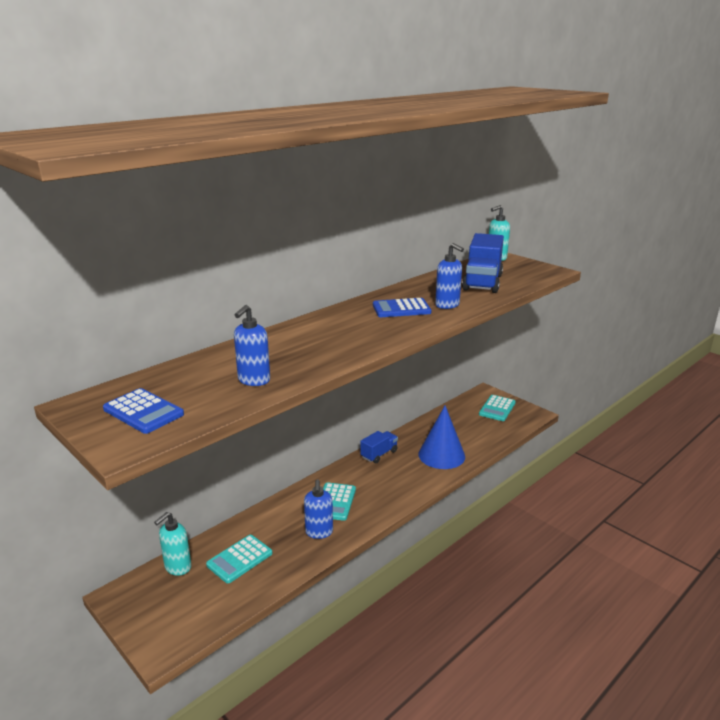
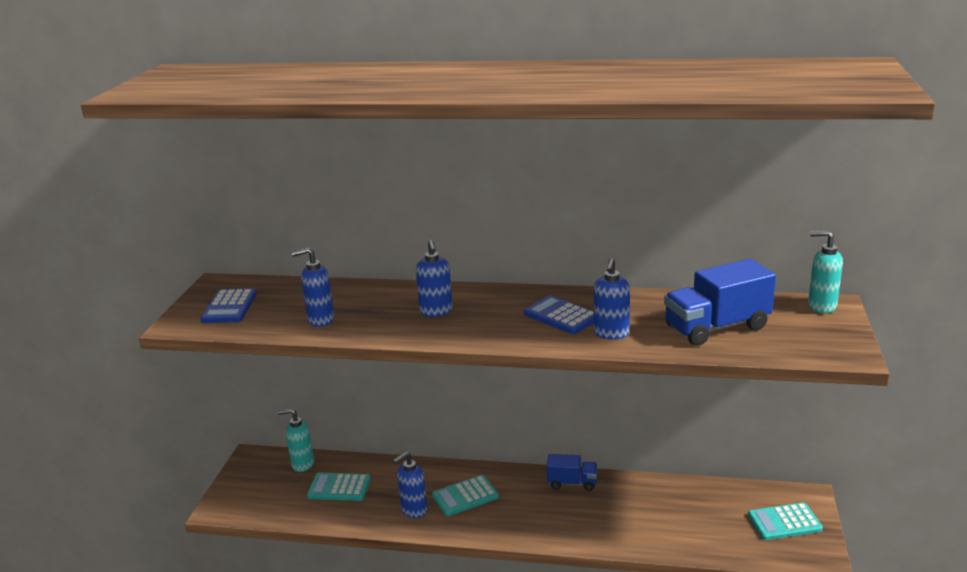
camera: 55 degrees right, 0 degrees up
blue cone [418,405,465,469] -> none
none -> blue soap dispenser [416,240,453,317]

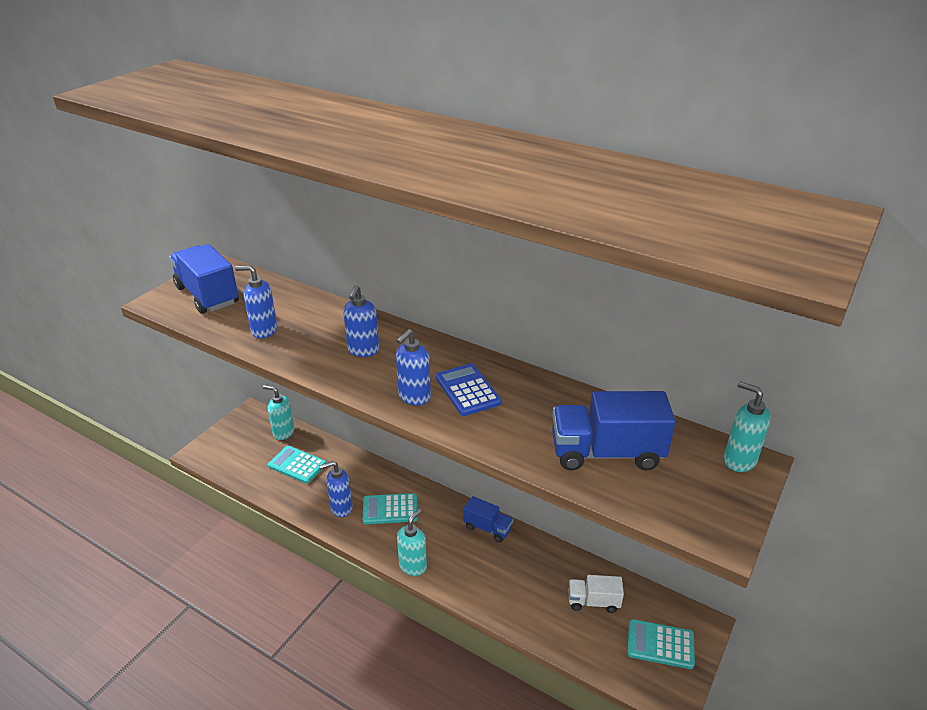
camera: 20 degrees right, 10 degrees up
blue calculator [200,288,257,323] -> blue truck [169,244,239,314]
blue soap dispenser [594,258,630,340] -> blue soap dispenser moved to [396,329,431,406]
none -> turquoise soap dispenser [397,509,427,576]
none -> white truck [568,575,624,613]

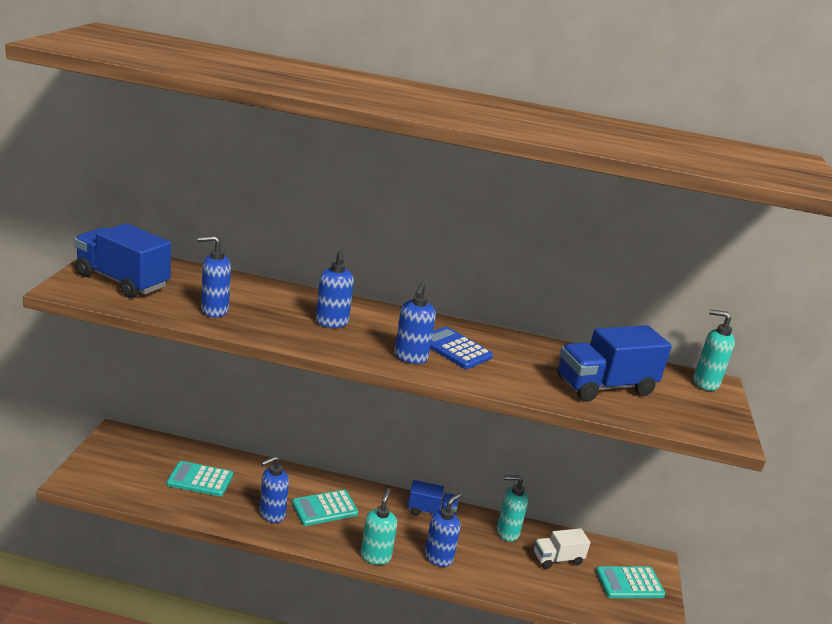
camera: 25 degrees left, 10 degrees down
turquoise soap dispenser [263,385,294,440] -> turquoise soap dispenser moved to [497,475,528,542]
none -> blue soap dispenser [425,493,461,567]

